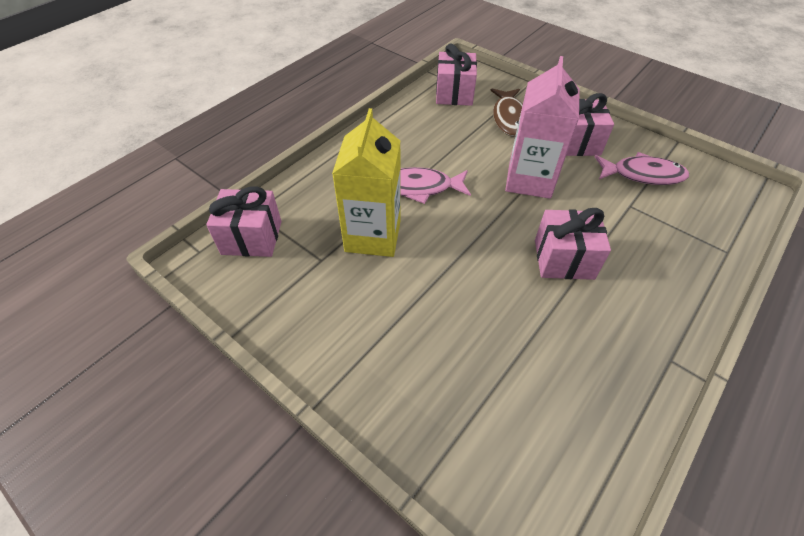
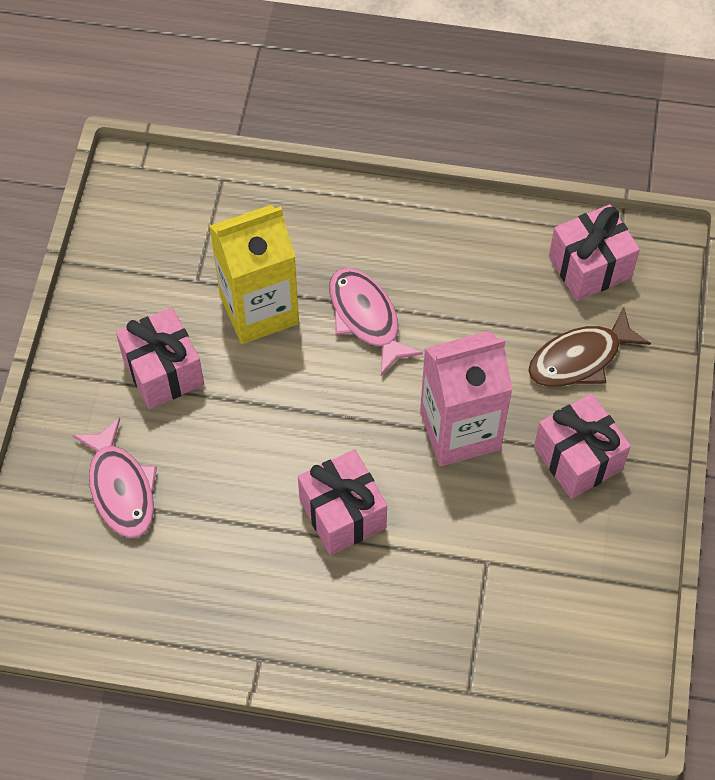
camera: 60 degrees right, 10 degrees up
pink gift [206,186,282,257] -> pink gift moved to [116,307,204,409]
pink fish [595,152,689,185] -> pink fish moved to [72,418,157,538]

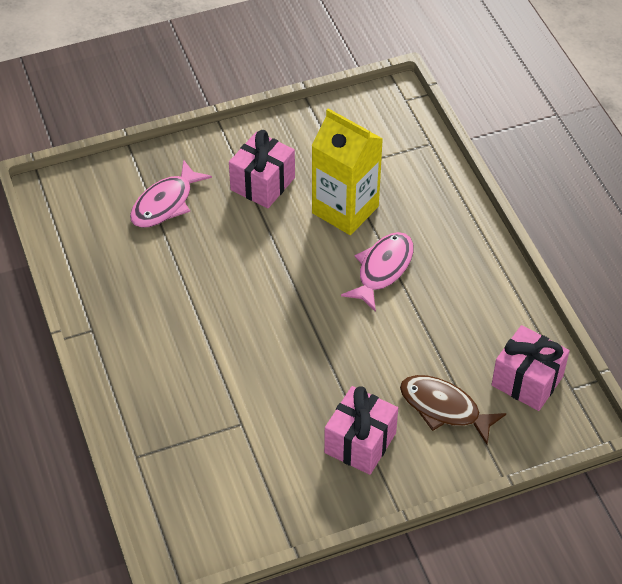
camera: 60 degrees right, 10 degrees down
pink gift [298,449,387,555] -> none
pink carton [420,331,513,466] -> none

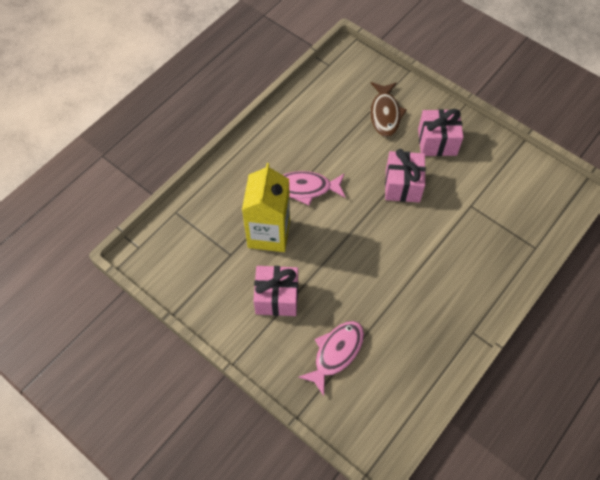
camera: 120 degrees left, 10 degrees up
pink fish [130,160,212,228] -> pink fish turned 60 degrees counterclockwise [298,321,364,396]
pink gift [492,325,570,411] -> pink gift moved to [385,149,426,202]

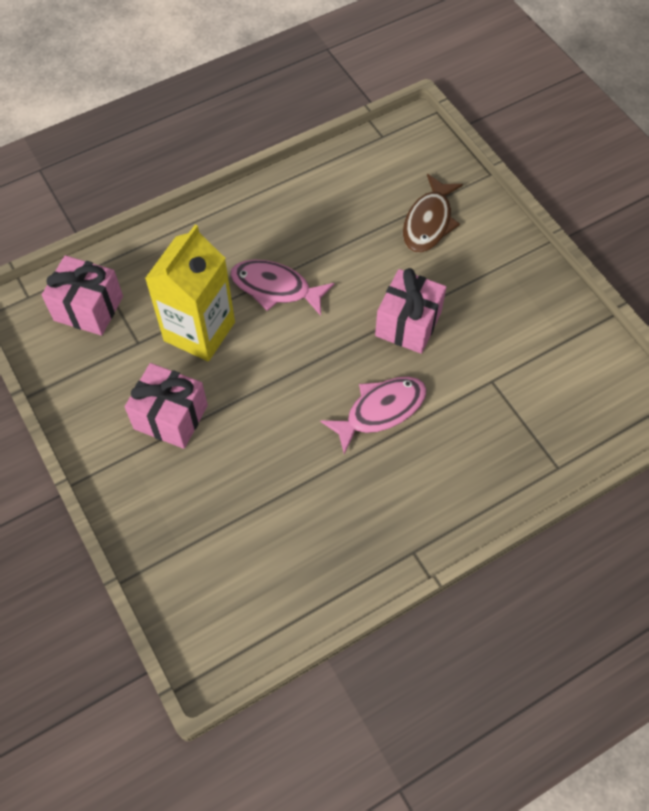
camera: 20 degrees right, 0 degrees up
pink fish [298,321,364,396] -> pink fish moved to [320,377,427,454]
pink gift [418,109,464,156] -> pink gift moved to [42,255,123,336]

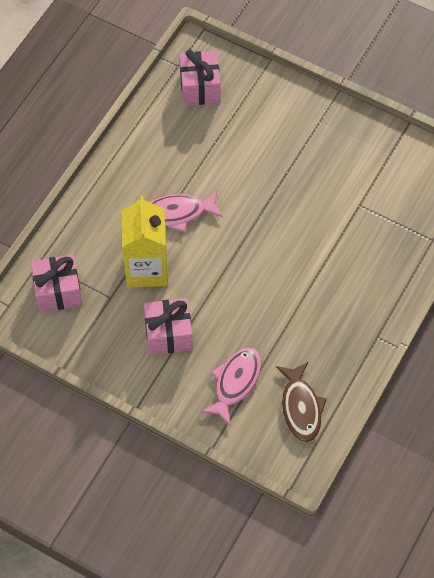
camera: 30 degrees left, 0 degrees up
pink fish [320,377,427,454] -> pink fish moved to [201,347,261,425]
pink gift [375,268,446,354] -> pink gift moved to [179,49,220,106]
brown fish [403,174,463,253] -> brown fish moved to [276,362,327,442]

